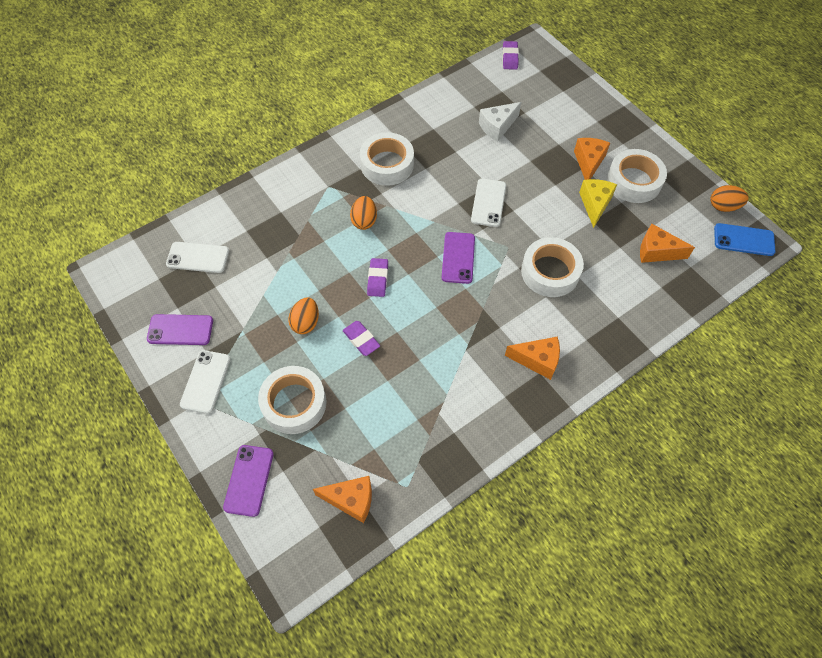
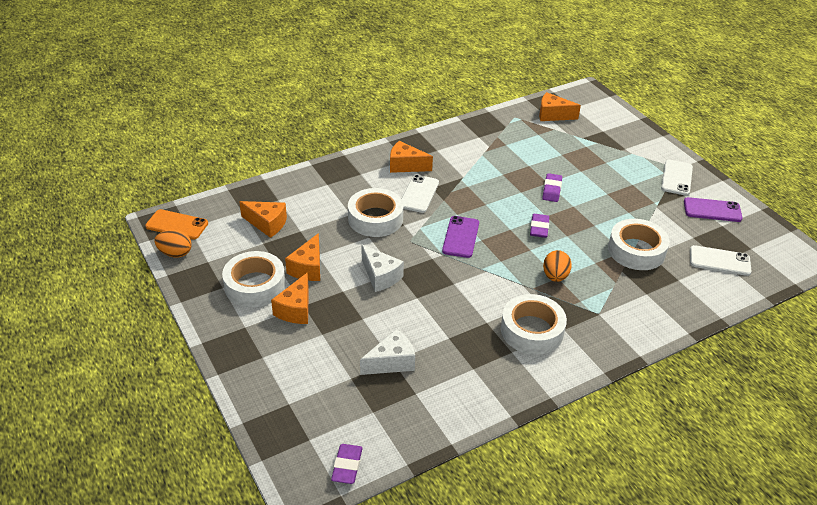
camera: 175 degrees left, 20 degrees down
purple phone [223,445,274,517] -> none
white tape [258,366,327,434] -> white tape moved to [608,219,670,270]
orange egg [288,297,319,334] -> none
purple eraser [343,321,380,356] -> purple eraser turned 45 degrees clockwise [542,173,562,202]
white phone [471,178,506,227] -> white phone moved to [401,175,439,213]
yellow cheese [579,179,617,228] -> orange cheese [285,233,320,281]
blue phone [714,223,776,256] -> orange phone [145,209,208,240]
none -> white cheese [361,244,404,292]

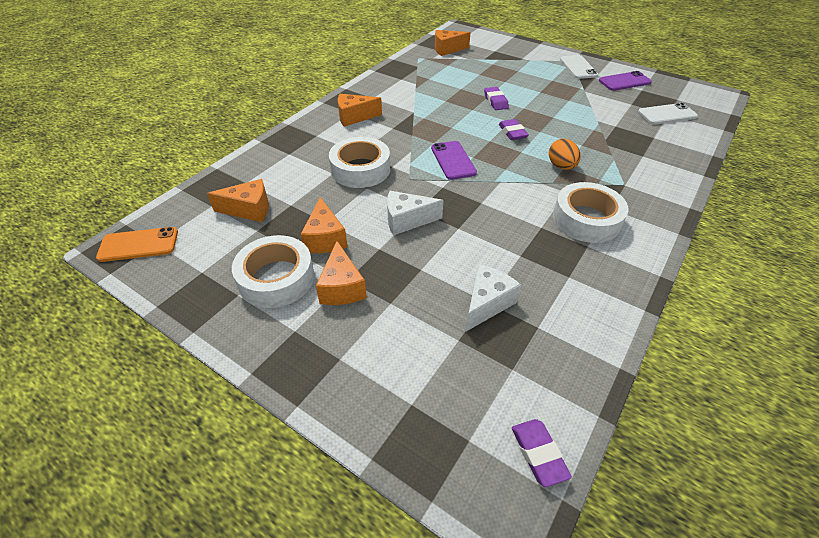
camera: 25 degrees left, 5 degrees up
orange egg [154,230,192,257] -> none
white cheese [361,244,404,292] -> white cheese turned 150 degrees clockwise [387,191,444,235]
white phone [401,175,439,213] -> none
white tape [608,219,670,270] -> none

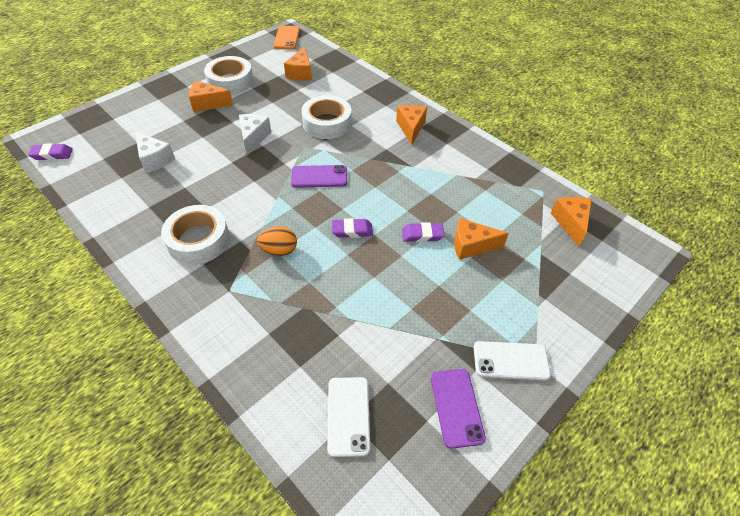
camera: 100 degrees right, 5 degrees up
orange cheese [301,197,347,253] -> orange cheese moved to [454,218,509,260]

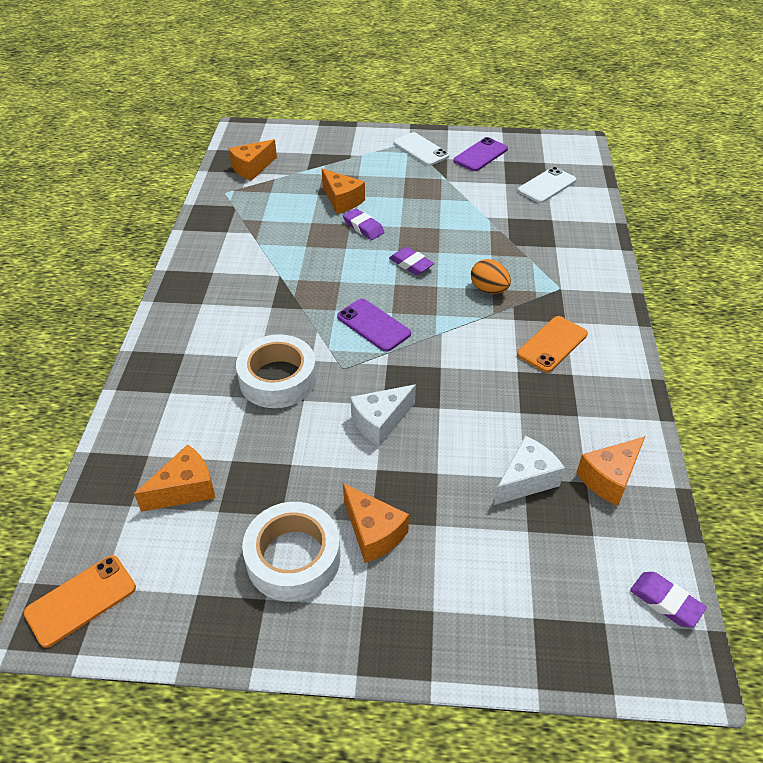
camera: 130 degrees left, 5 degrees down
white cheese [135,131,175,173] -> white cheese turned 45 degrees clockwise [494,436,565,505]
white tape [161,205,230,265] -> orange phone [517,316,588,372]
orange cheese [396,105,427,145] -> orange cheese moved to [576,436,645,506]

